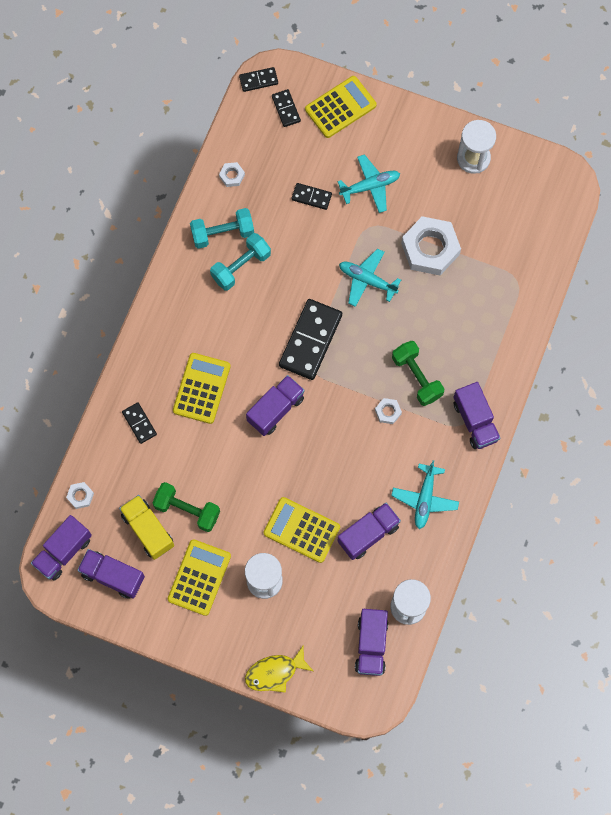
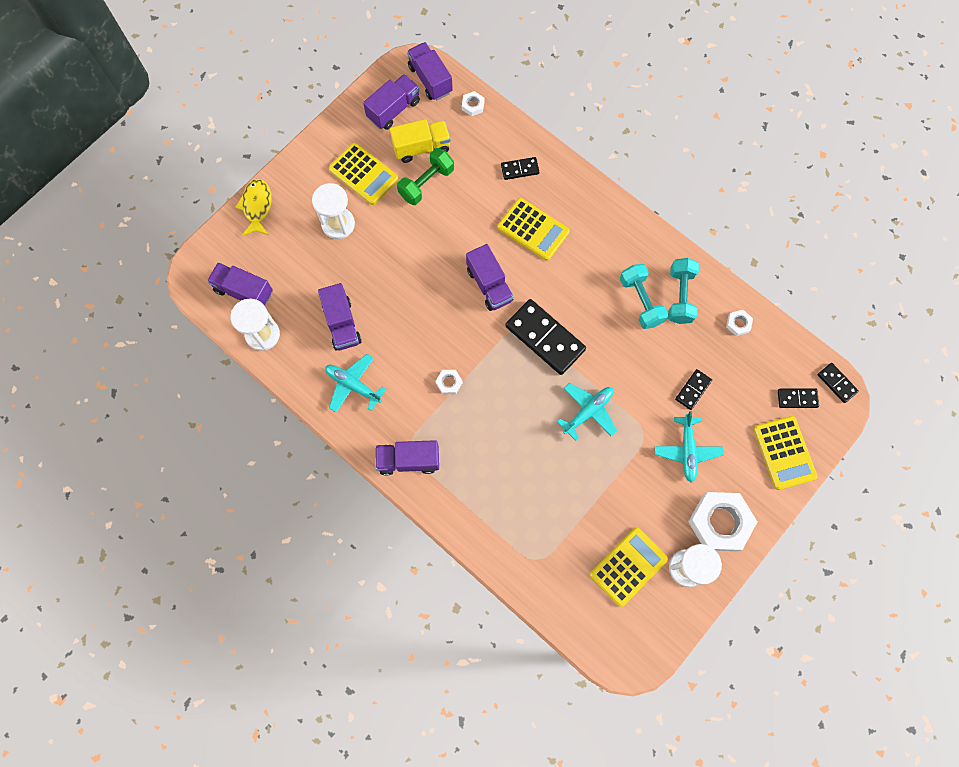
camera: 110 degrees right, 0 degrees up
black domino [239,67,278,92] -> black domino turned 45 degrees counterclockwise [817,363,859,403]
yellow calculator [263,497,340,563] -> yellow calculator moved to [590,528,668,607]
green dumbbell [392,341,444,406] -> none
white nut [401,216,461,275] -> white nut moved to [688,492,757,551]

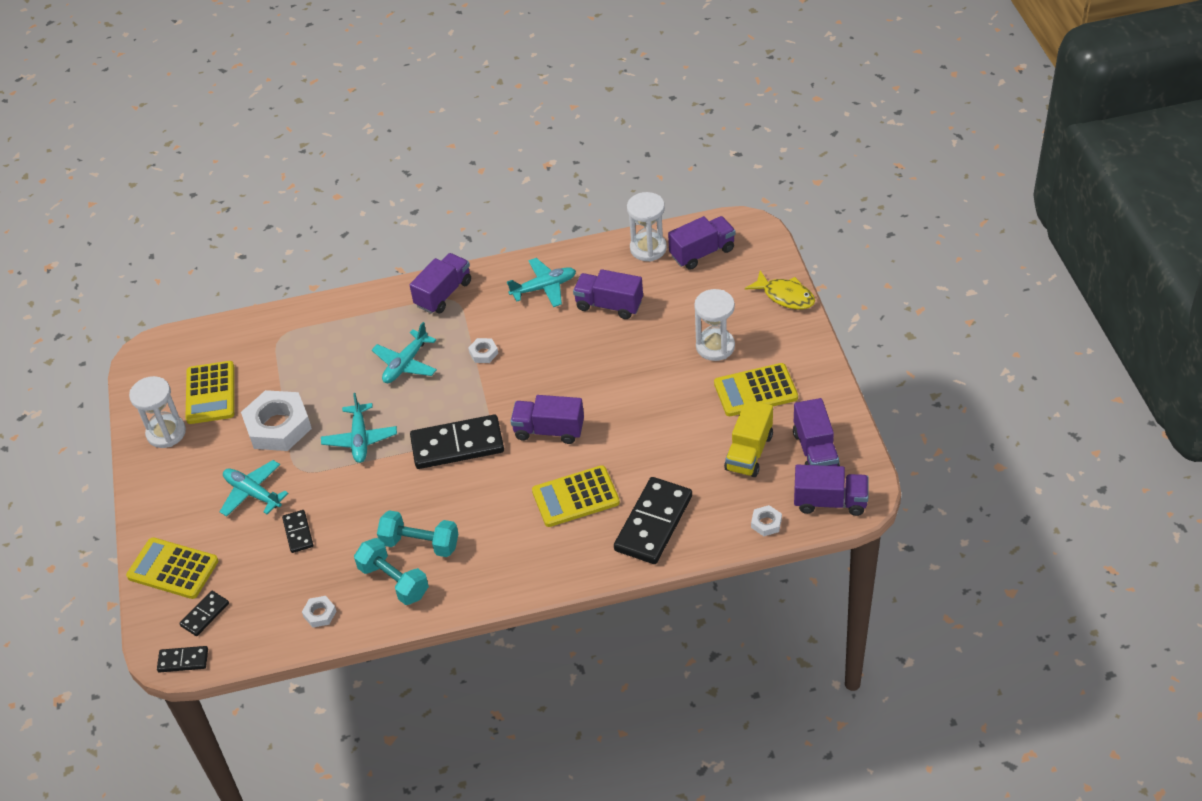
camera: 130 degrees right, 25 degrees down
green dumbbell [397,148,454,205] -> none
black domino [501,157,539,180] -> black domino [614,477,692,564], size x2.00
white nut [688,492,757,551] -> white nut moved to [241,390,312,451]
none -> turquoise plane [372,322,437,383]

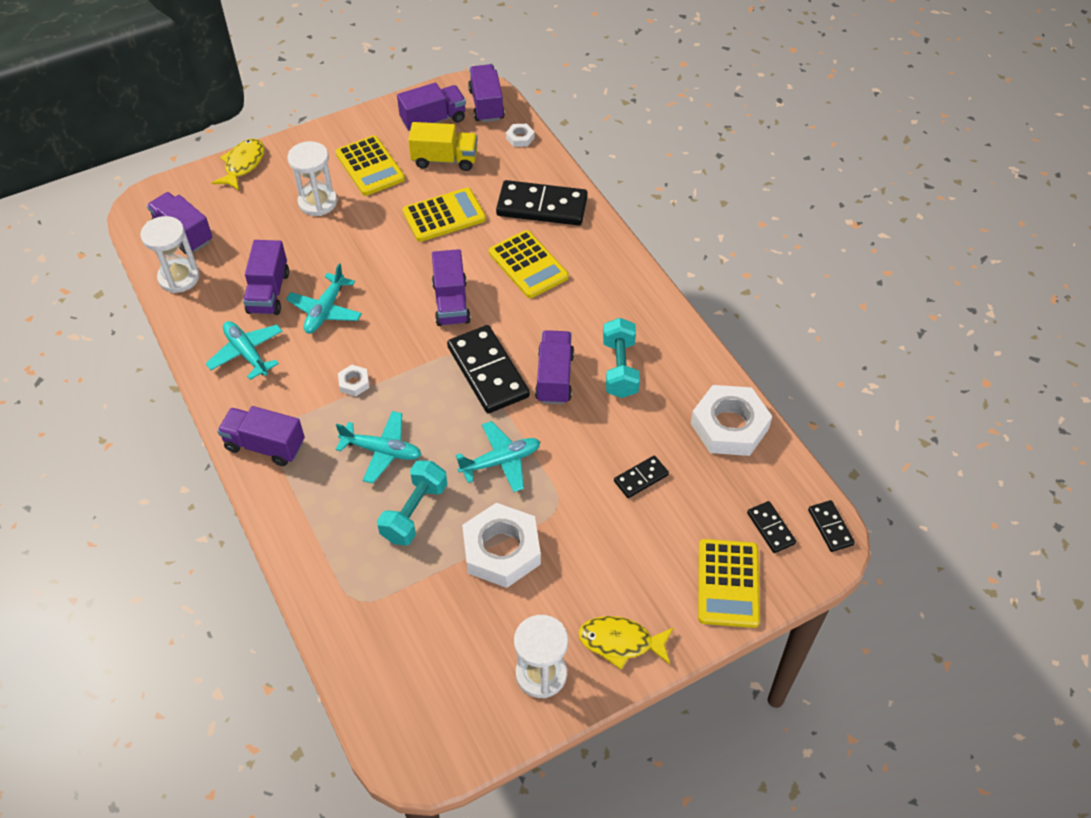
camera: 110 degrees left, 5 degrees up
black domino [179,591,229,636] -> black domino turned 45 degrees clockwise [747,501,796,553]
yellow calculator [185,361,234,424] -> yellow calculator moved to [402,188,486,242]
turquoise plane [220,460,289,517] -> turquoise plane moved to [286,263,362,334]
white nut [302,596,336,627] -> white nut [691,385,772,456], size x2.28
turquoise dumbbell [354,538,429,605] -> turquoise dumbbell moved to [377,460,448,546]
none -> purple truck [535,330,574,405]
none -> yellow fish [579,616,674,670]

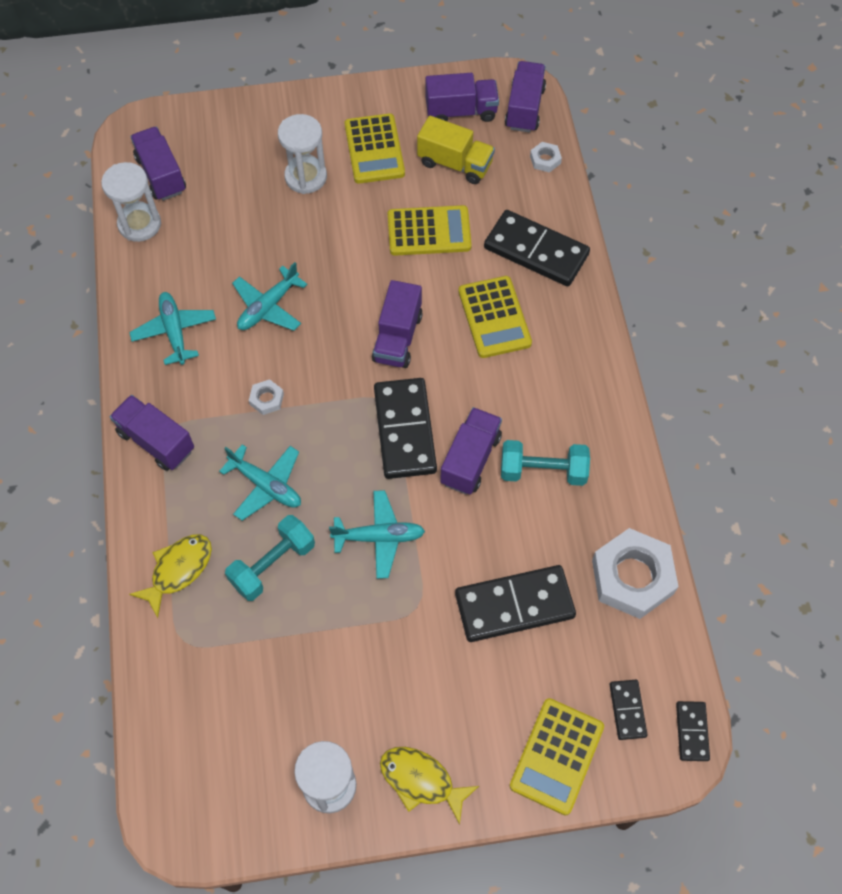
camera: 20 degrees right, 10 degrees up
yellow fish [212,139,264,191] -> yellow fish moved to [129,534,212,618]
purple truck [243,240,289,315] -> none
white nut [462,503,541,588] -> none
turquoise dumbbell [603,318,640,398] -> turquoise dumbbell turned 75 degrees clockwise [501,440,590,486]
black domino [614,456,669,498] -> black domino [455,565,576,642], size x2.00

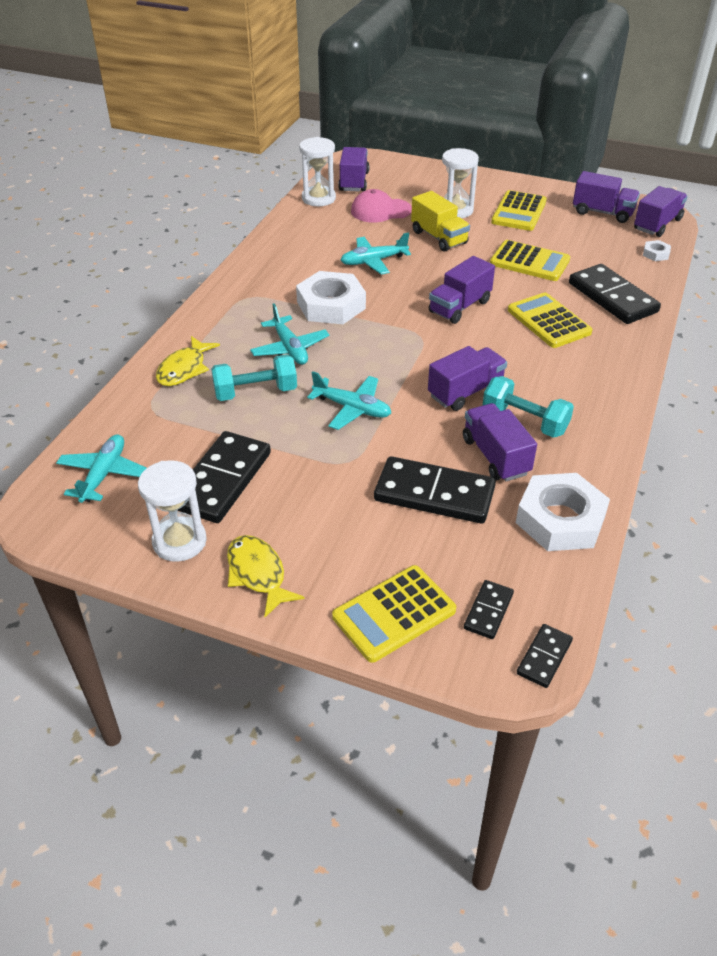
camera: 30 degrees right, 20 degrees down
purple truck [110,395,194,471] -> purple truck moved to [463,403,537,481]
turquoise plane [129,292,216,365] -> turquoise plane moved to [56,434,147,503]
yellow fish [129,534,212,618] -> yellow fish turned 135 degrees clockwise [156,336,220,386]
white nut [249,379,284,415] -> white nut [296,271,366,324], size x2.28
black domino [374,378,437,479] -> black domino moved to [178,431,271,523]
yellow truck [417,116,495,184] -> yellow truck moved to [411,191,470,252]
yellow calculator [458,276,532,358] -> yellow calculator turned 135 degrees clockwise [508,292,593,348]
none -> pink cap [351,189,412,222]

